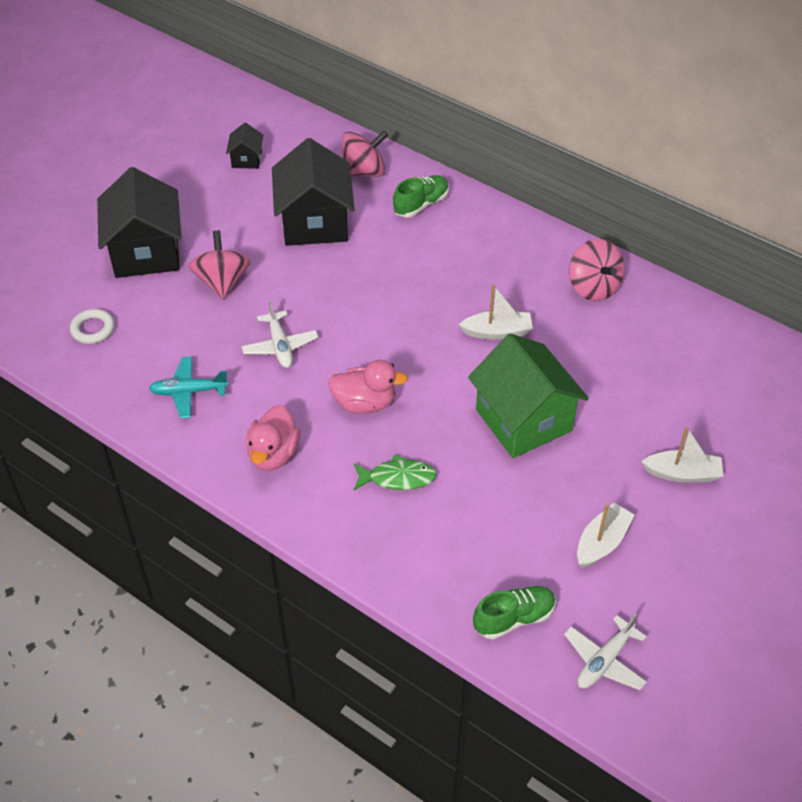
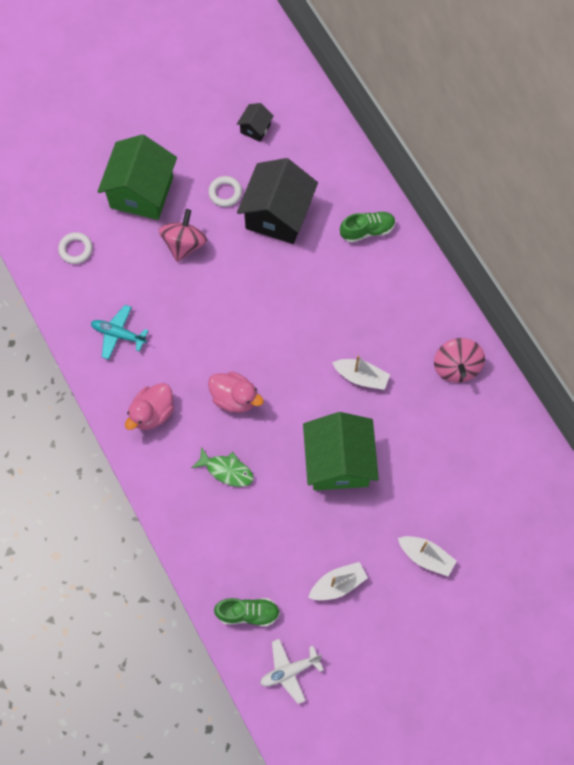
camera: 25 degrees right, 20 degrees up
black house [97,167,182,278] -> green house [98,134,177,220]
white plane [242,300,318,368] -> none
pink spinning top [342,131,388,177] -> none
none -> white ring [208,176,242,207]

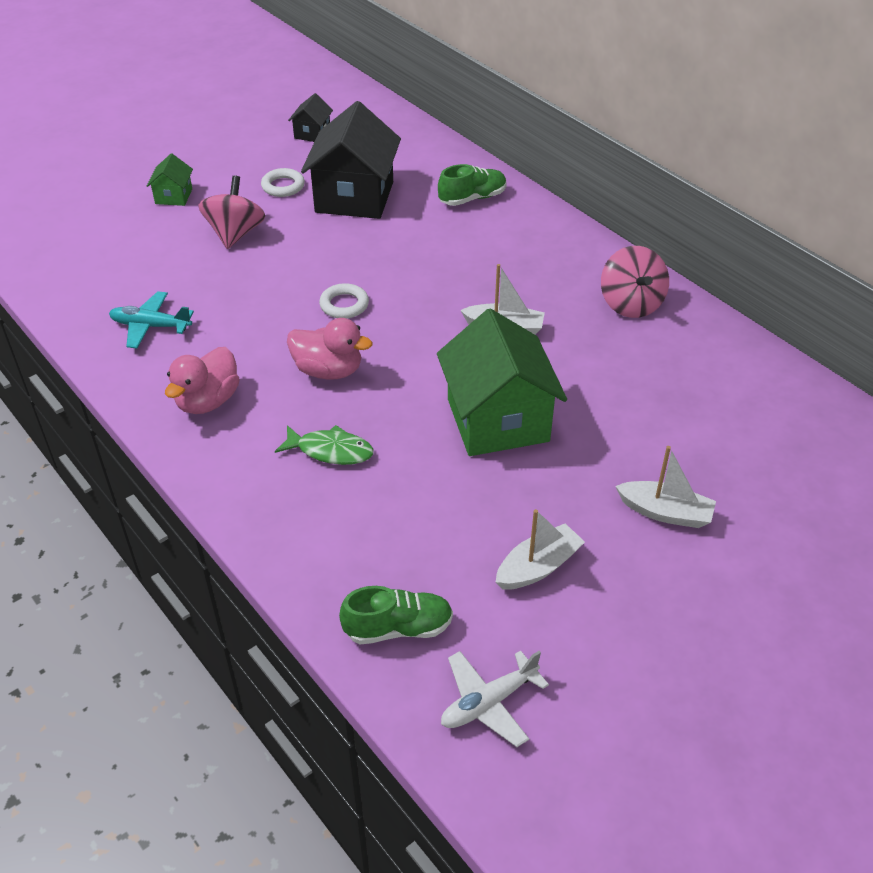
camera: 10 degrees left, 25 degrees down
white ring [58,232,93,264] -> white ring moved to [319,283,369,319]
green house [98,134,177,220] -> green house [147,154,193,206], size x0.46

